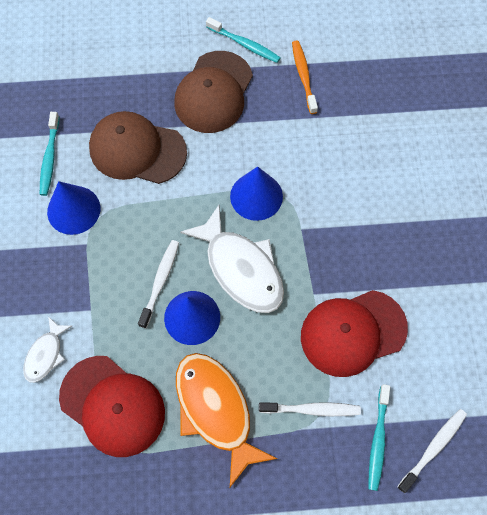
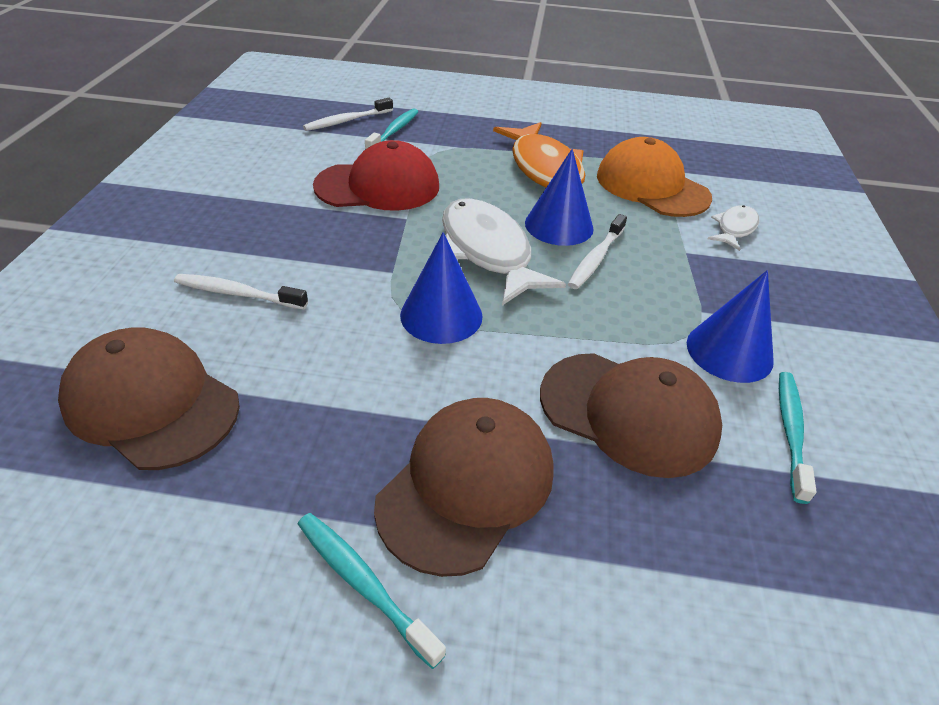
camera: 170 degrees left, 25 degrees down
red cap [59,356,165,457] -> orange cap [597,137,712,217]
white toothbrush [259,402,361,416] -> white toothbrush moved to [174,274,308,310]
orange toothbrush [292,41,318,114] -> none
none -> brown cap [58,327,240,470]

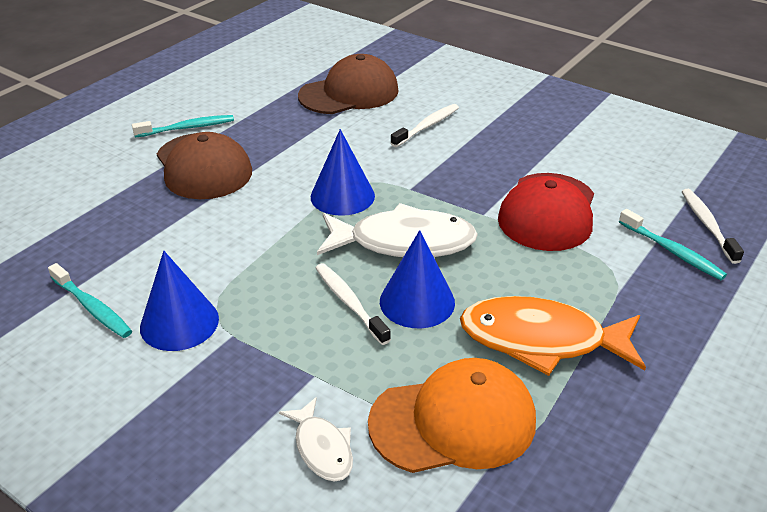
camera: 120 degrees right, 5 degrees down
brown cap [540,353,722,478] -> none

